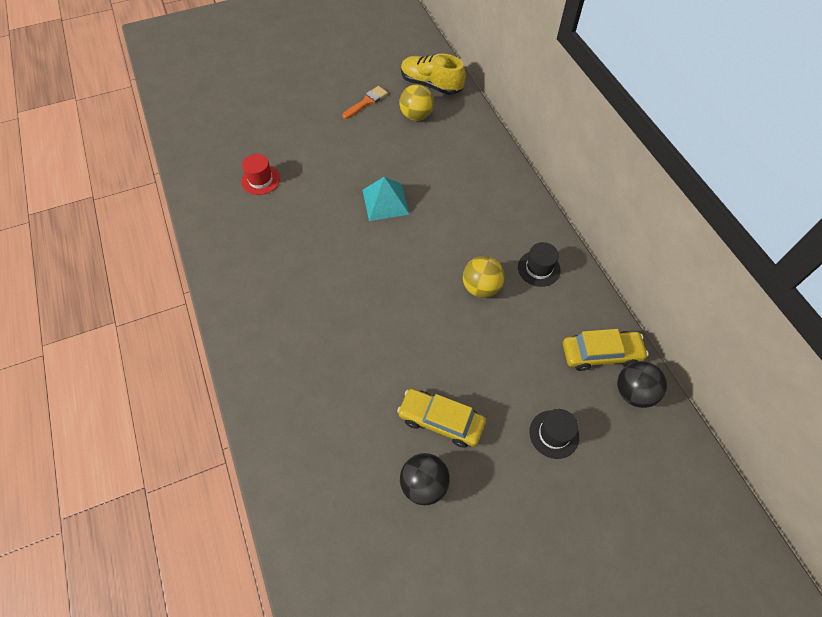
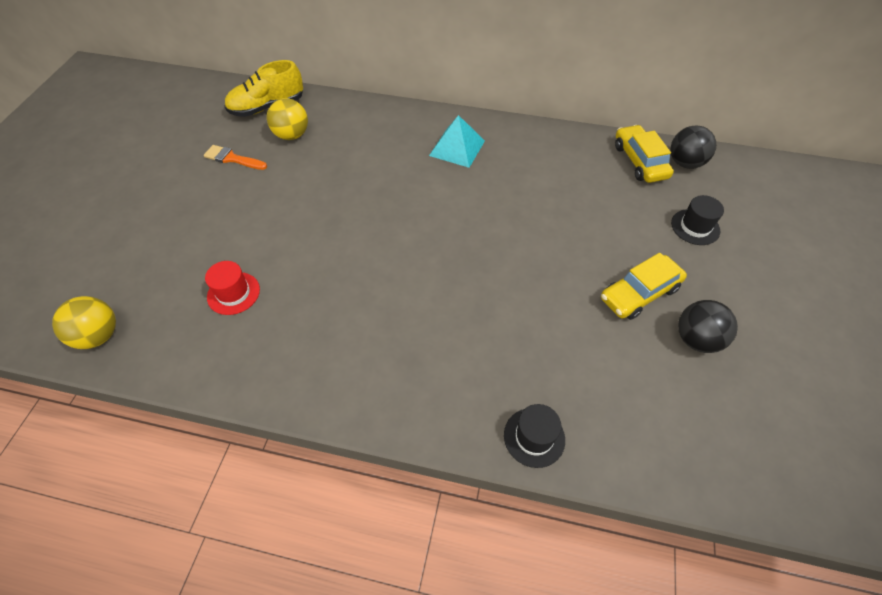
camera: 55 degrees left, 5 degrees down
orange brush [342,86,388,119] -> orange brush turned 60 degrees counterclockwise [204,145,267,170]
turquoise pyramid [363,177,409,221] -> turquoise pyramid moved to [429,115,485,168]
yellow ball [463,256,505,298] -> yellow ball moved to [52,296,116,349]
black hat [518,242,561,287] -> black hat moved to [504,404,565,468]
yellow car [563,329,648,371] -> yellow car turned 45 degrees counterclockwise [615,125,674,183]

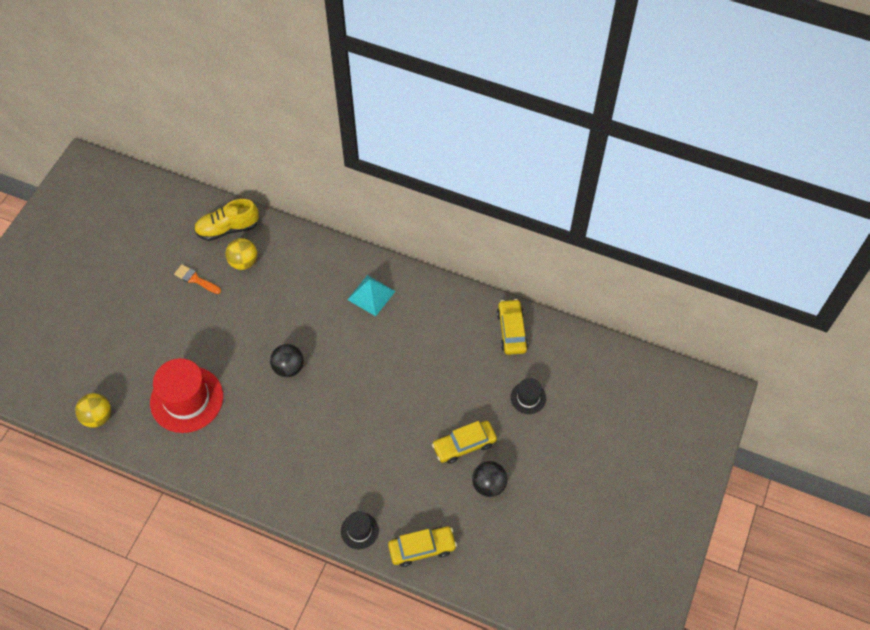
camera: 10 degrees right, 5 degrees up
red hat [205,261,260,315] -> red hat [150,358,223,433], size x2.03
black ball [670,126,716,169] -> black ball moved to [270,344,304,377]
none -> yellow car [388,526,457,567]

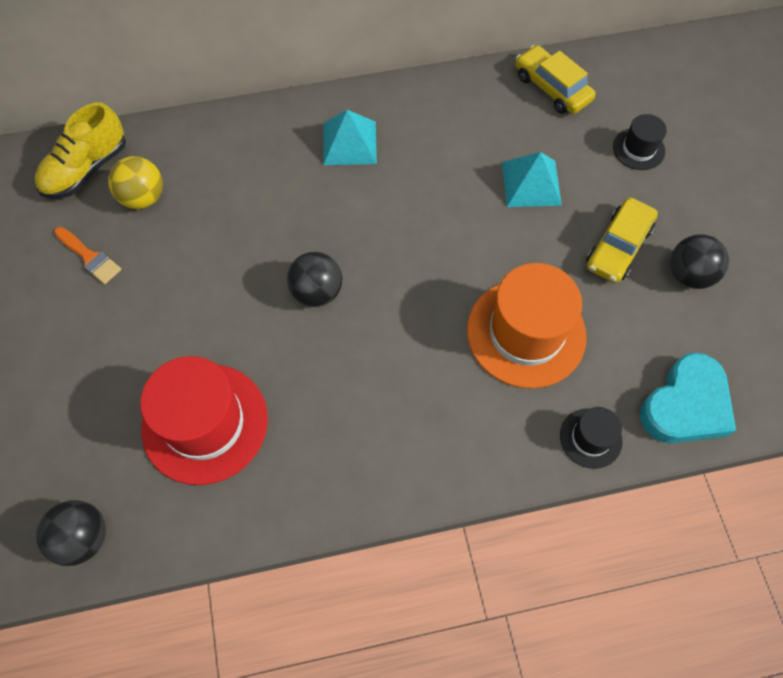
camera: 35 degrees left, 5 degrees up
yellow ball [75,393,111,428] -> black ball [36,500,106,566]
orange brush [174,264,221,294] -> orange brush turned 135 degrees counterclockwise [54,227,121,284]
yellow car [388,526,457,567] -> turquoise heart [640,353,736,443]
none -> orange hat [467,263,587,388]
none -> turquoise pyramid [502,152,562,207]

